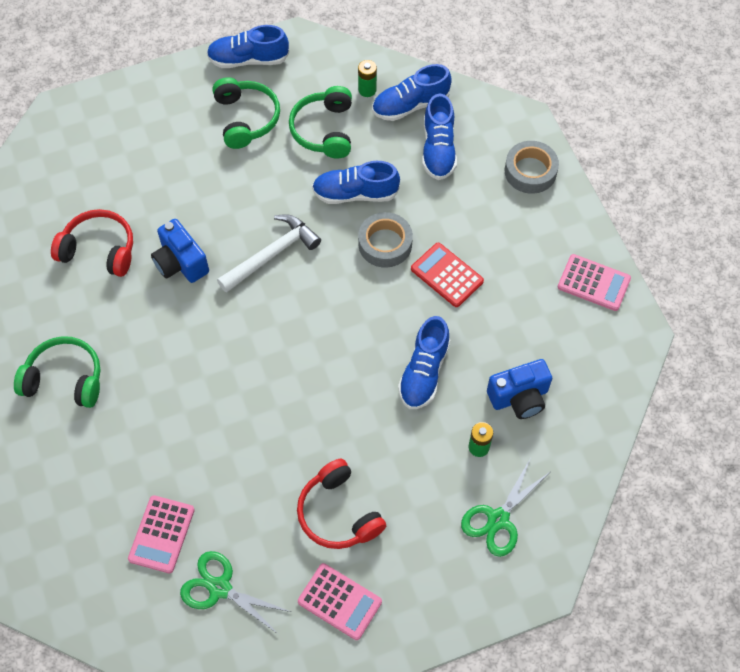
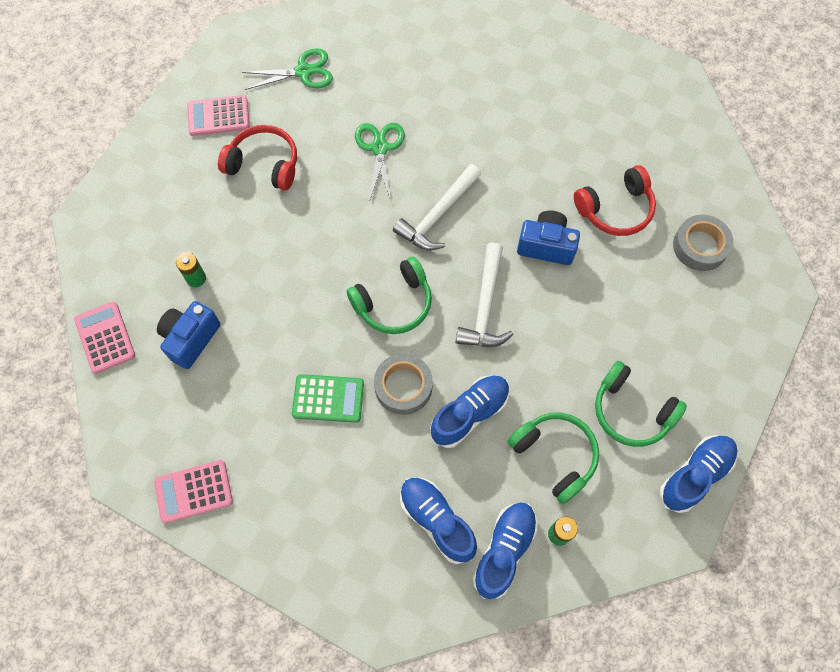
camera: 140 degrees right, 5 degrees up
green headphones [14,336,101,408] -> green headphones moved to [347,257,432,334]
pink calculator [128,495,195,573] -> pink calculator moved to [74,301,135,374]
blue shoe [398,316,450,409] -> none
red calculator [411,243,484,307] -> green calculator [292,374,364,423]
green scissors [461,460,550,557] -> green scissors moved to [355,123,405,202]
grey tape [505,141,559,194] -> grey tape moved to [673,215,733,271]
none -> white hammer [393,164,481,250]

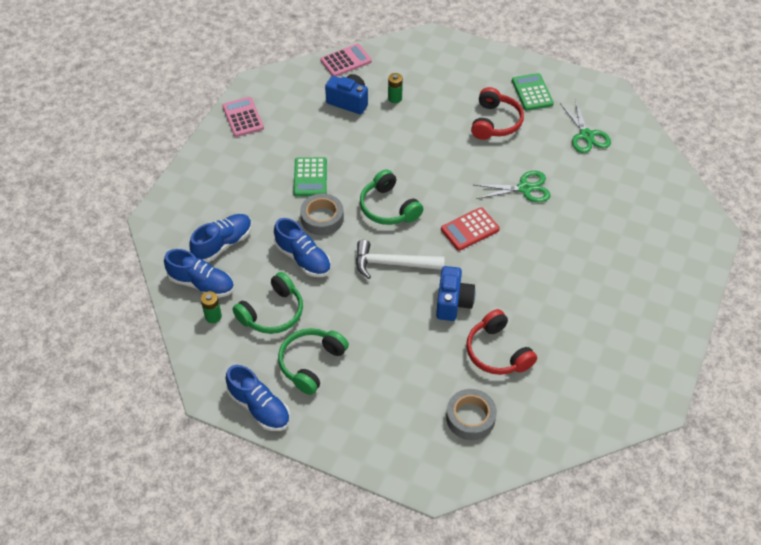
camera: 85 degrees right, 15 degrees down
pink calculator [187,95,250,136] -> green calculator [512,73,554,111]
white hammer [393,164,481,250] -> red calculator [441,207,500,251]

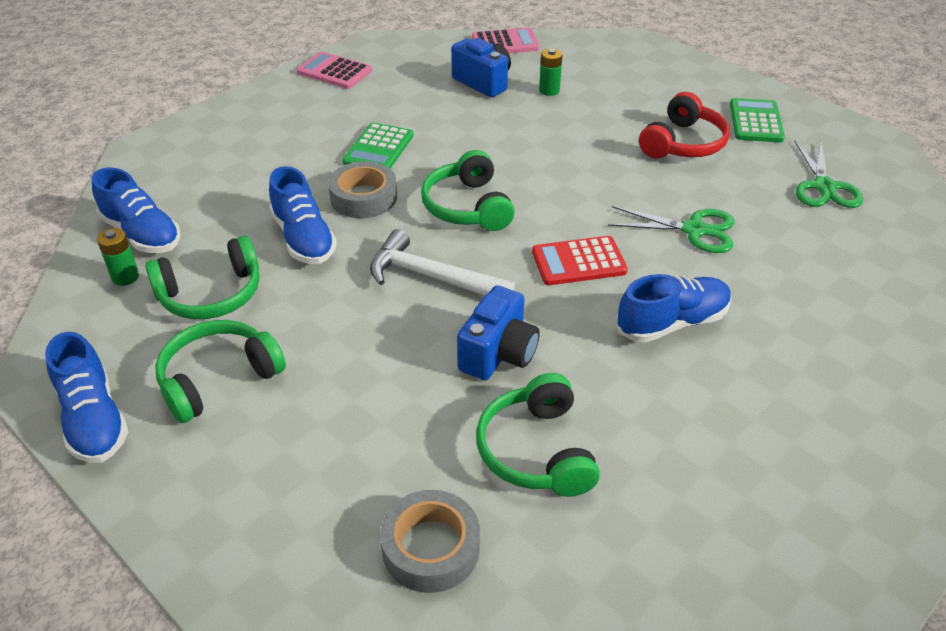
camera: 20 degrees right, 10 degrees down
blue shoe [190,214,252,263] -> blue shoe moved to [617,274,732,343]
pink calculator [222,97,264,137] -> pink calculator turned 60 degrees counterclockwise [296,51,372,89]
red headphones [466,309,537,375] -> green headphones [476,373,600,497]

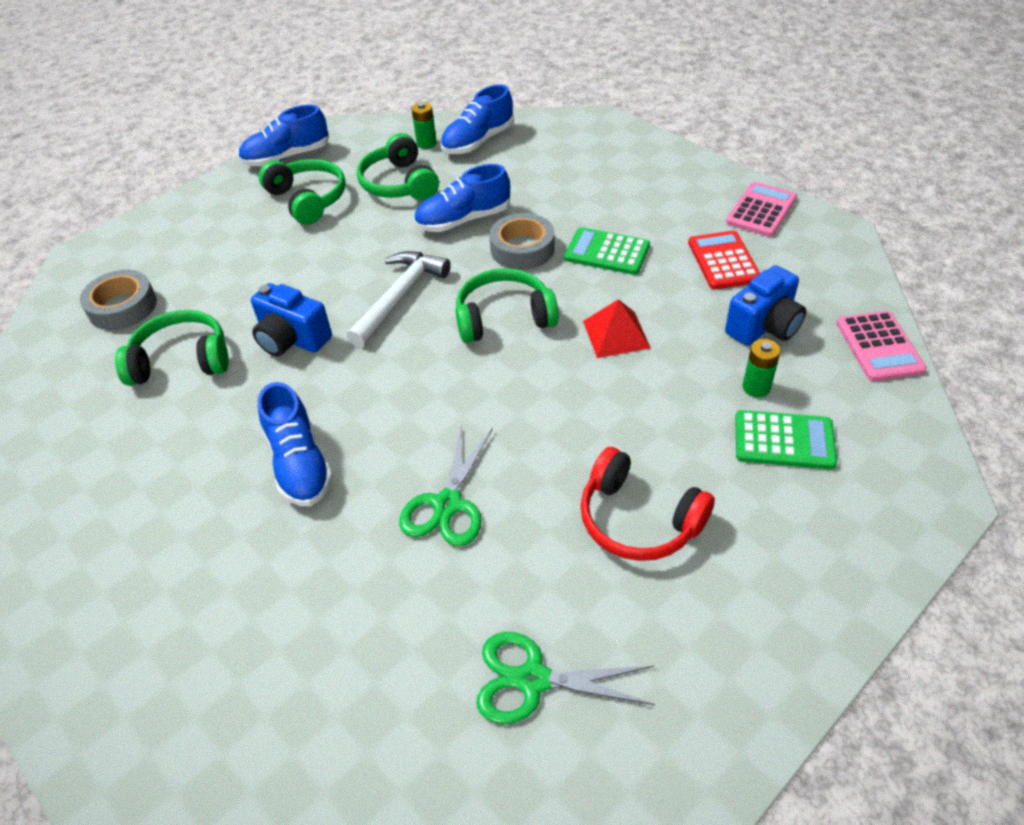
camera: 95 degrees right, 5 degrees up
red calculator [532,236,628,285] -> red calculator moved to [688,230,760,289]
green calculator [730,98,785,142] -> green calculator moved to [735,410,837,469]
none -> red pyramid [583,299,651,358]

